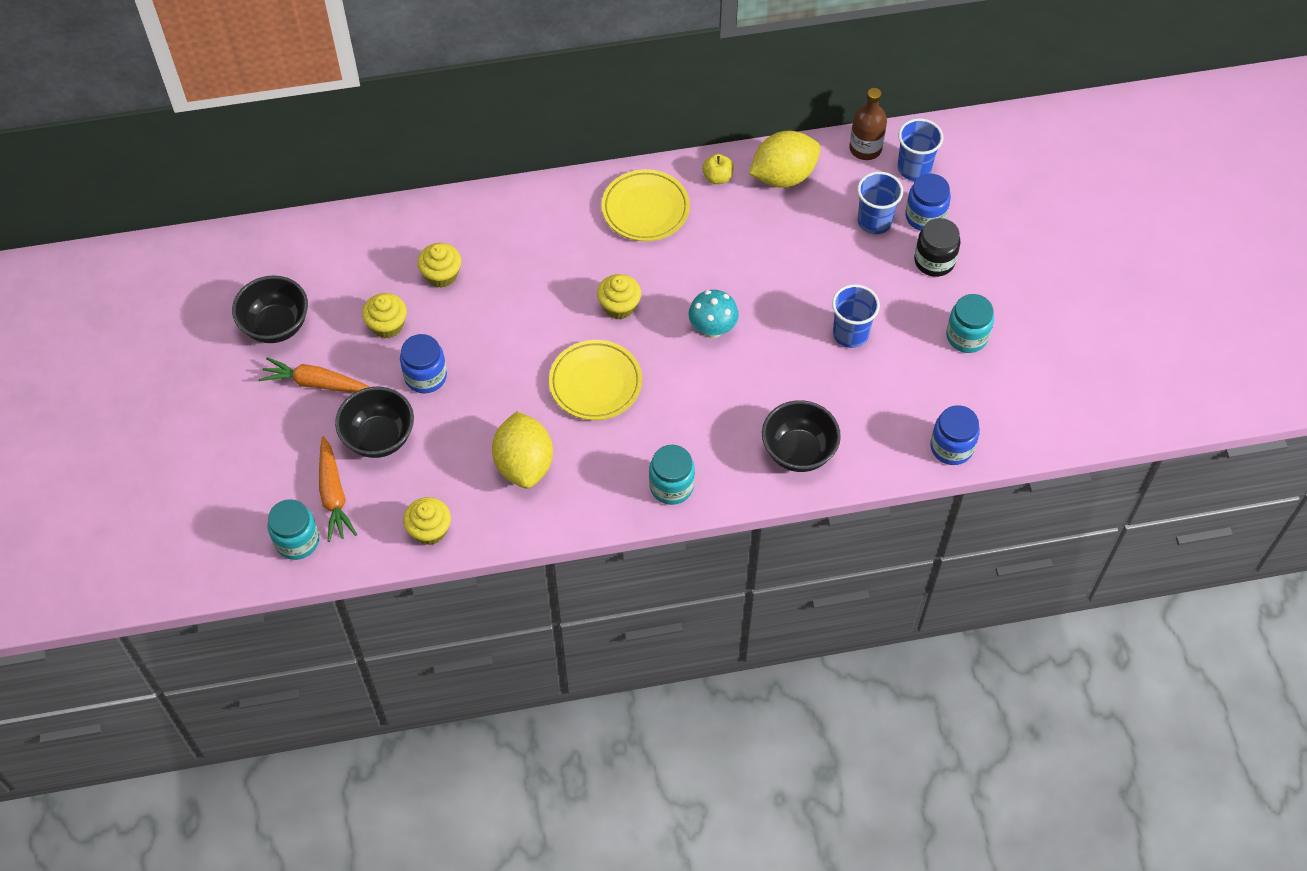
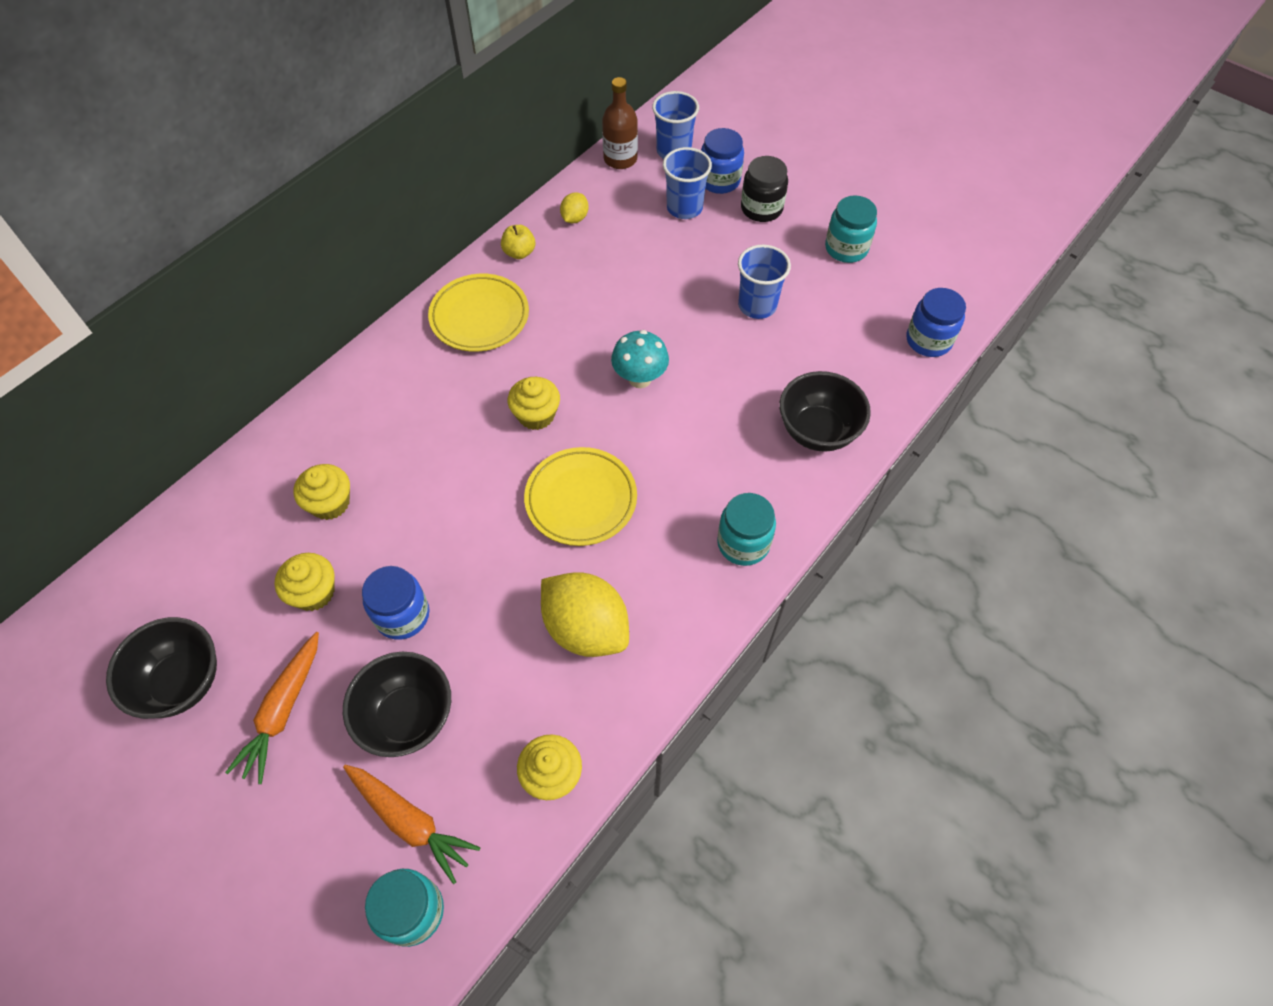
camera: 40 degrees left, 0 degrees up
orange carrot [259,357,369,393] -> orange carrot turned 45 degrees counterclockwise [225,632,319,784]
yellow lemon [749,131,821,188] -> yellow lemon [560,192,589,223], size x0.47

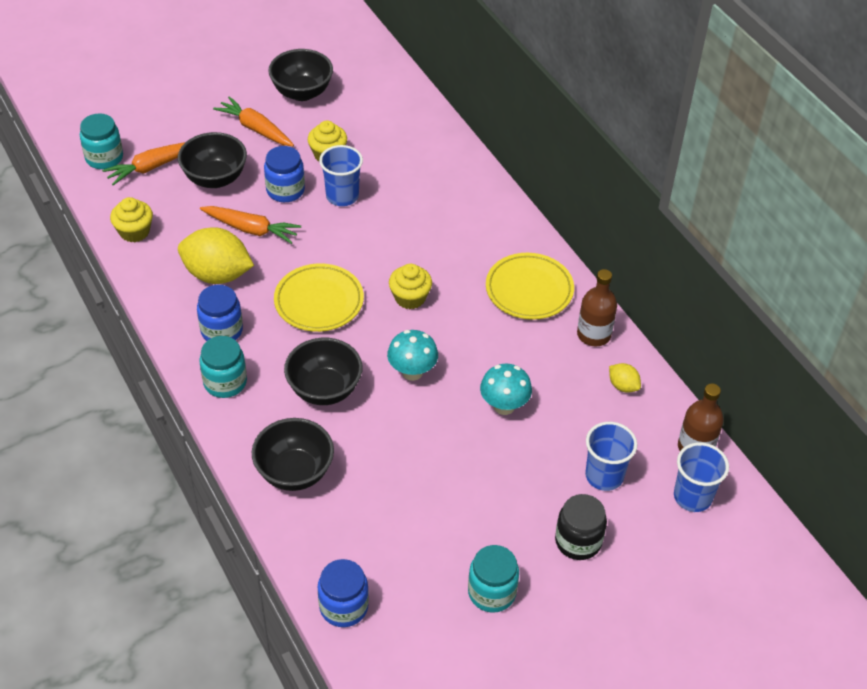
camera: 110 degrees right, 10 degrees down
yellow cupcake [294,464,350,520] -> none
yellow apple [501,225,535,259] -> brown bottle [577,269,617,346]
yellow lemon [541,573,629,657] -> yellow lemon turned 45 degrees clockwise [178,227,254,284]
blue jar [701,128,744,194] -> blue jar moved to [197,285,243,341]
blue cup [738,245,791,319] -> blue cup moved to [319,145,363,206]
none -> orange carrot [200,206,301,244]
none -> black bowl [284,338,363,405]
none -> turquoise mushroom [480,364,532,415]

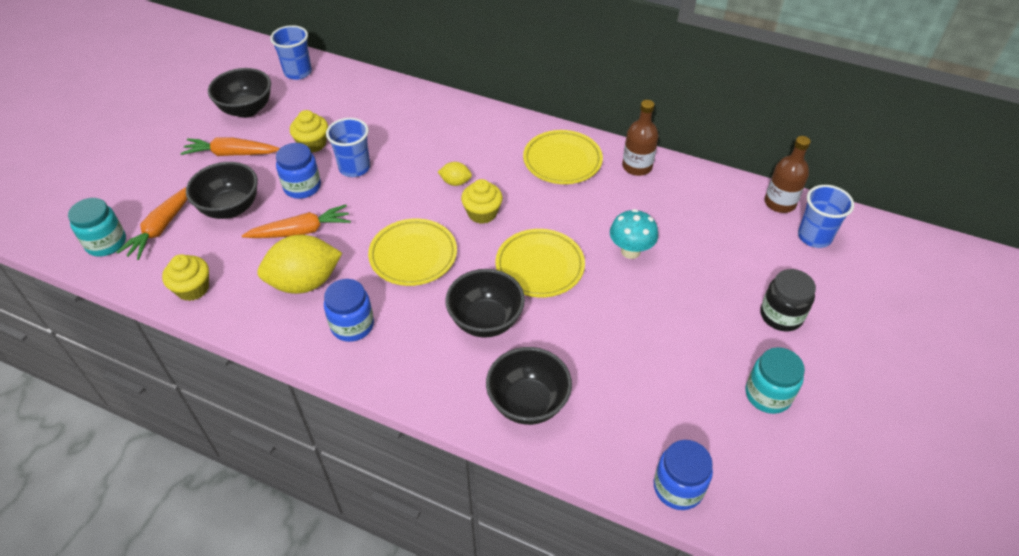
camera: 35 degrees left, 0 degrees up
turquoise jar [200,336,247,398] -> none
turquoise mushroom [387,330,438,381] -> yellow plate [495,229,585,298]
blue cup [585,422,637,491] -> blue cup moved to [270,25,312,80]
yellow lemon [609,363,641,393] -> yellow lemon moved to [438,162,472,186]

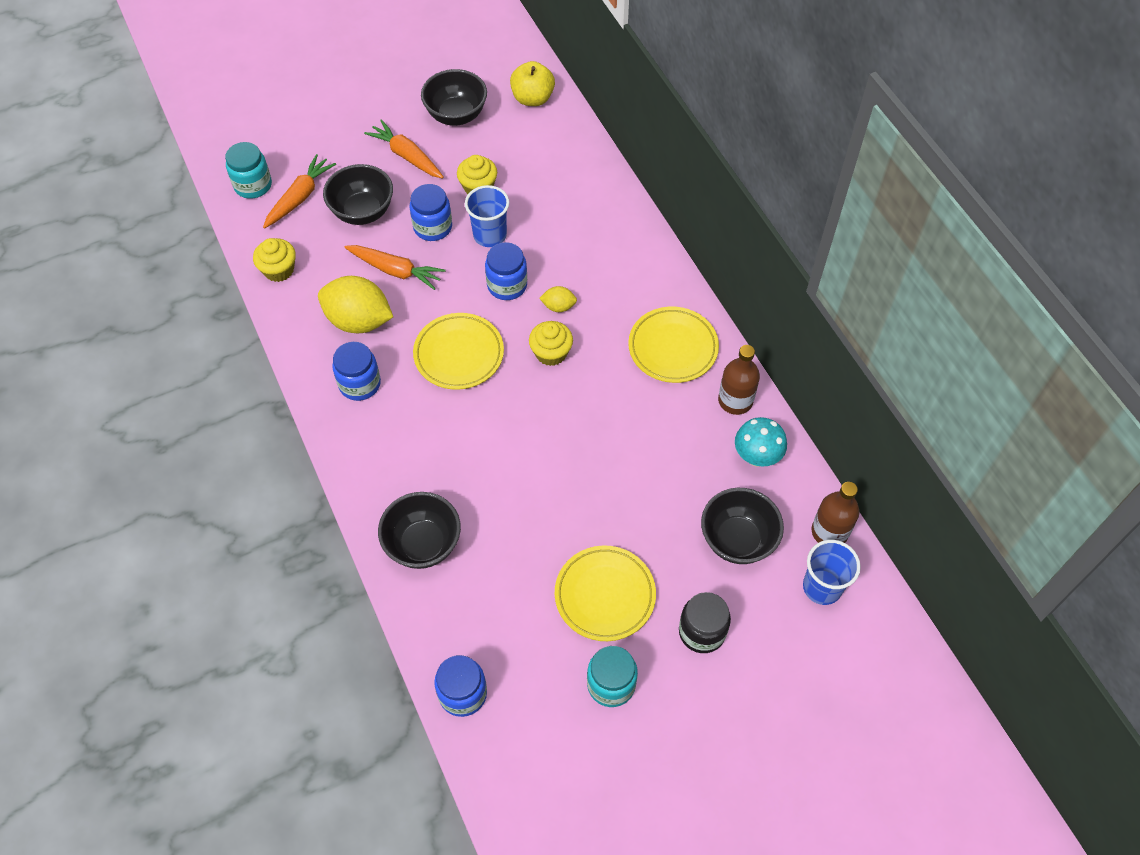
camera: 40 degrees right, 10 degrees up
orange carrot [116,187,187,260] -> orange carrot turned 150 degrees clockwise [263,154,336,229]
blue cup [270,25,312,80] -> yellow apple [510,61,555,106]
yellow lemon [438,162,472,186] -> yellow lemon turned 45 degrees counterclockwise [539,286,577,312]
black bowl [445,269,525,338] -> black bowl moved to [701,488,784,564]
yellow plate [495,229,585,298] -> yellow plate moved to [555,545,656,641]
turquoise mushroom [610,209,658,259] -> turquoise mushroom moved to [735,417,787,467]
none -> blue jar [485,242,527,300]

